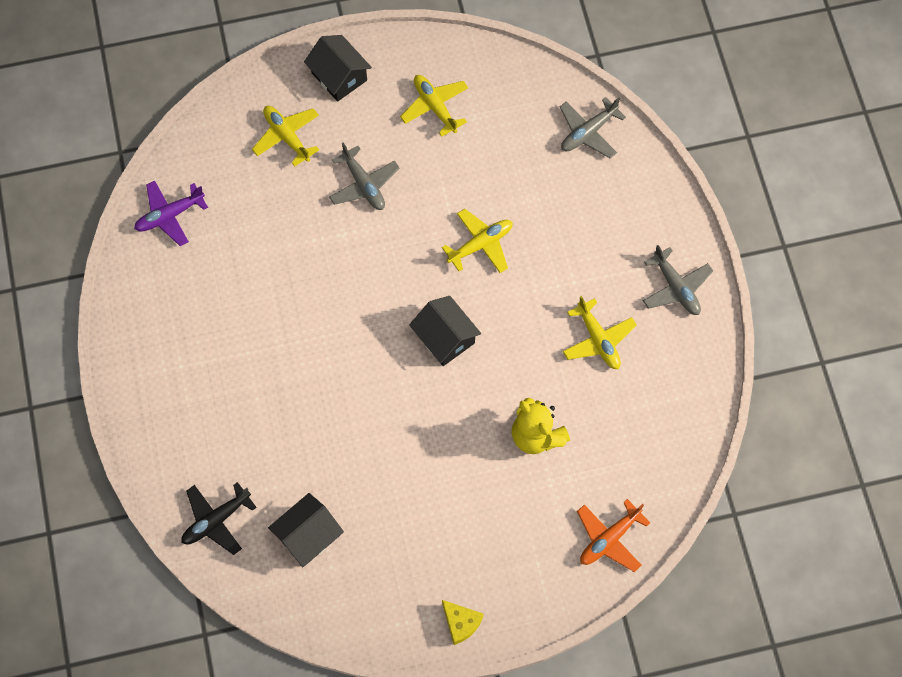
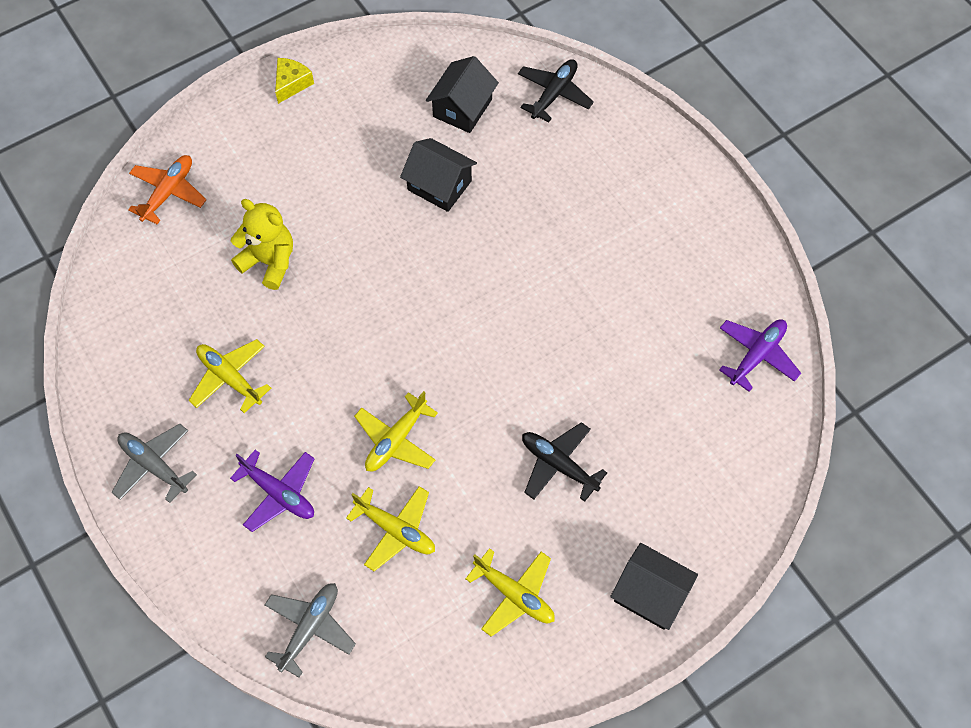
camera: 160 degrees right, 5 degrees down
yellow plane [252,106,319,166] -> yellow plane moved to [346,486,435,571]
grey plane [329,143,400,210] -> black plane [522,422,607,502]
black house [409,296,481,366] -> black house moved to [400,138,477,212]
yellow cheese [442,600,484,645] -> yellow cheese turned 90 degrees clockwise [275,58,314,104]
none -> purple plane [230,450,315,532]

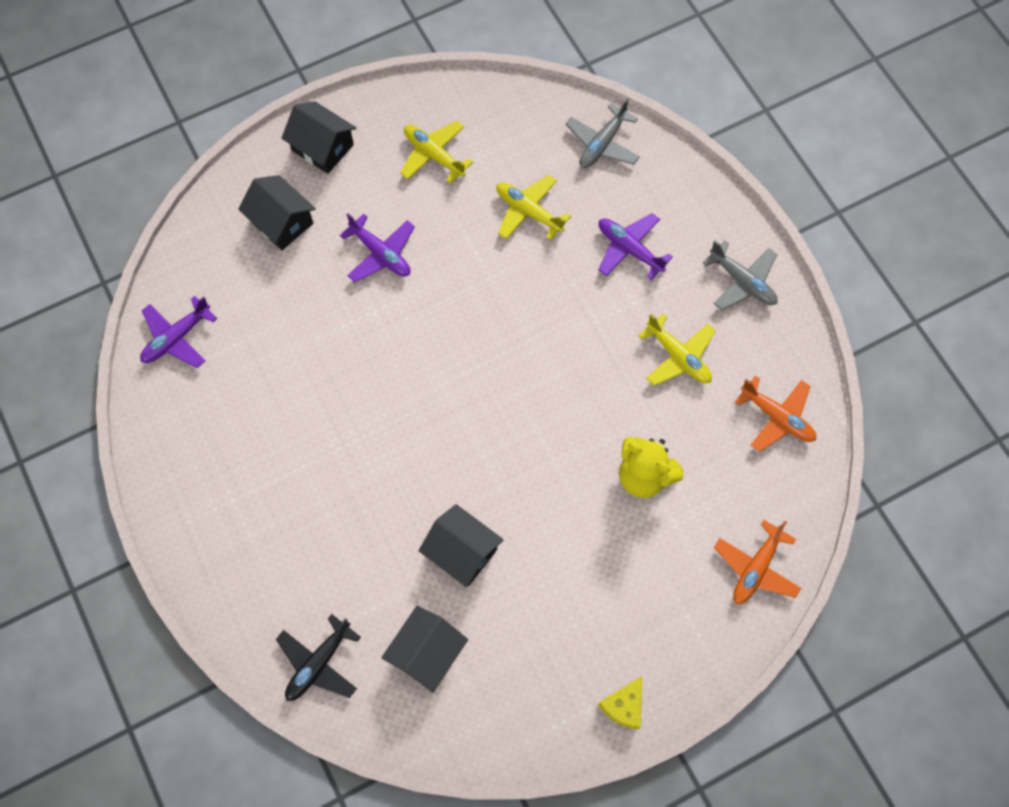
camera: 175 degrees left, 5 degrees up
yellow plane [354,391,438,471] -> none
black plane [522,422,607,502] -> purple plane [340,213,415,282]
none -> black house [238,175,316,250]
none -> orange plane [735,376,816,452]

